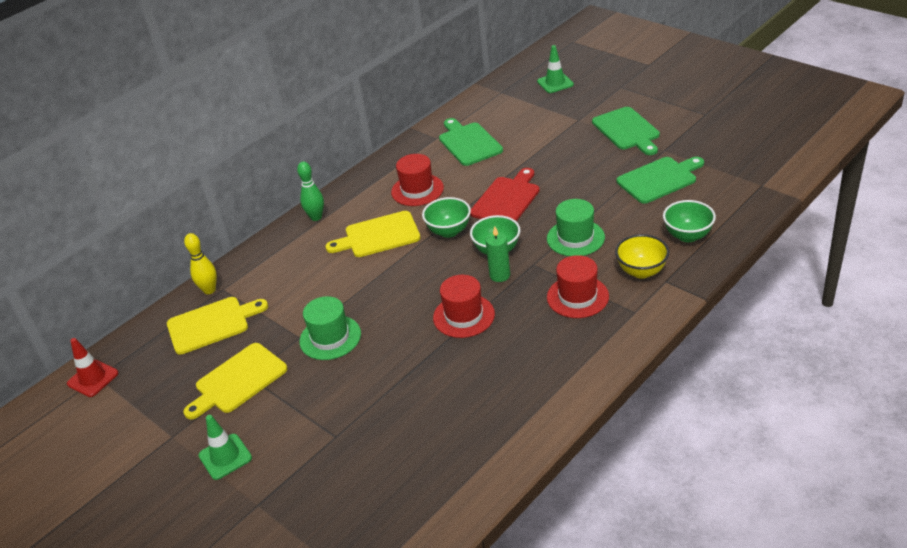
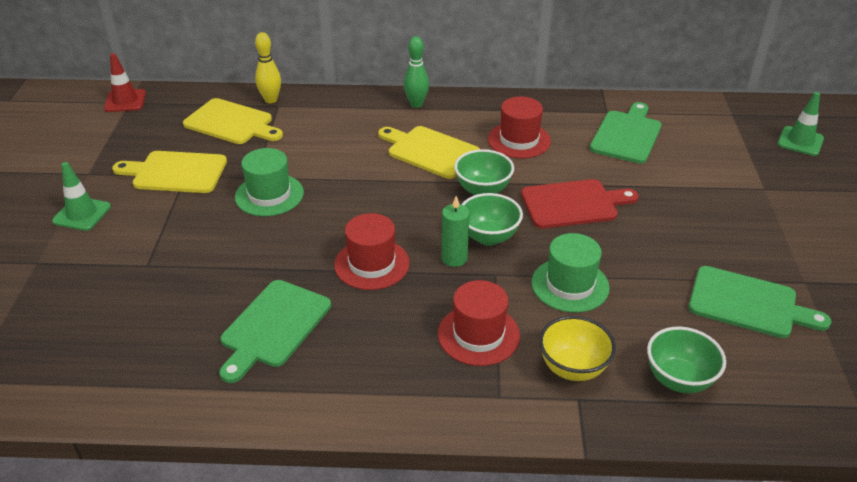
camera: 45 degrees right, 0 degrees up
green cutting board [592,107,660,155] -> green cutting board moved to [219,280,331,383]

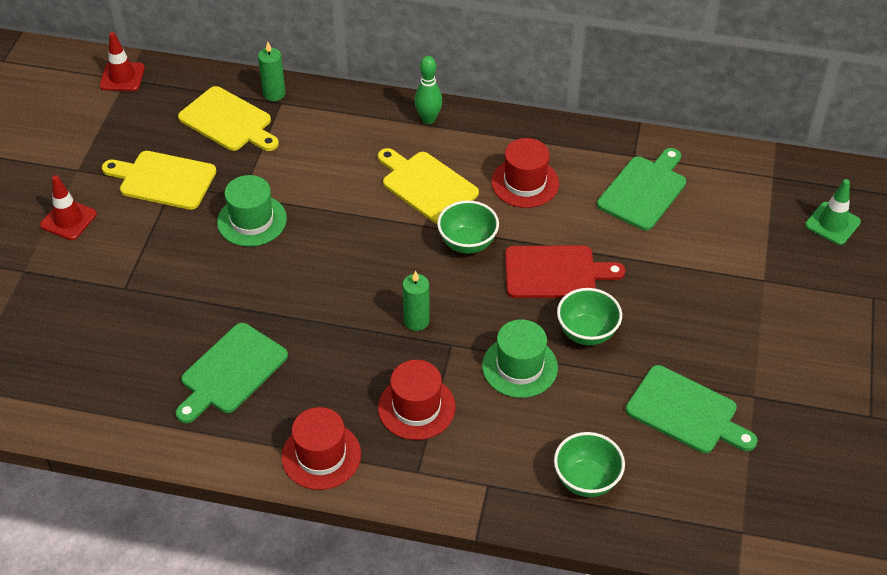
camera: 10 degrees right, 10 degrees up
green traffic cone [52,162,111,231] -> red traffic cone [40,175,97,240]
yellow bowling pin [255,32,281,103] -> green candle [258,42,286,101]
red hat [334,213,410,290] -> red hat moved to [281,407,361,490]
green bowl [461,193,523,246] -> green bowl moved to [557,288,622,345]
yellow bowl [539,316,616,381] -> none

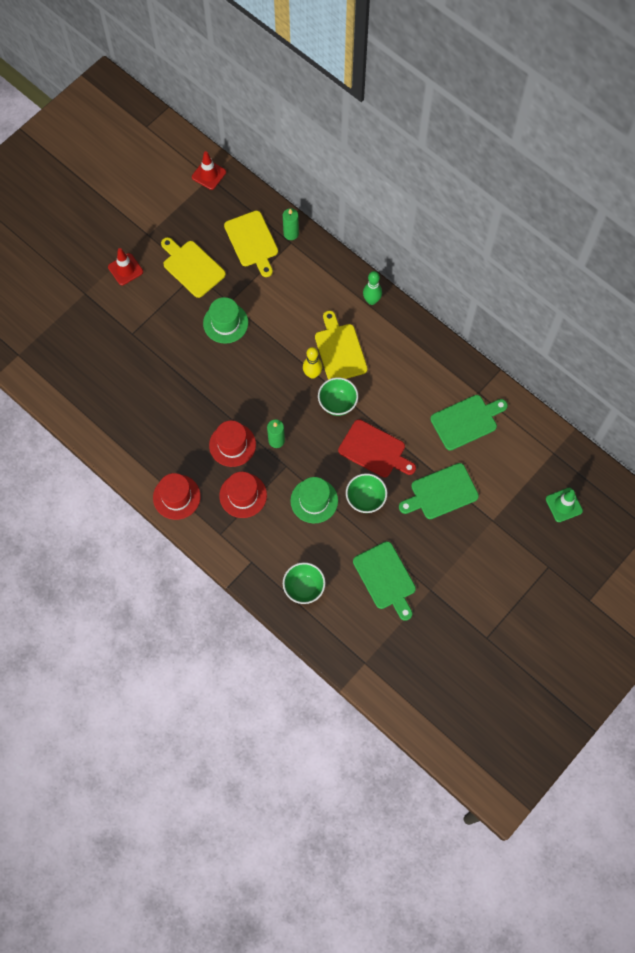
camera: 30 degrees right, 20 degrees up
green cutting board [176,323,288,423] -> green cutting board moved to [399,463,479,519]
red hat [491,138,559,208] -> red hat moved to [209,420,256,467]
none -> yellow bowling pin [303,347,322,379]

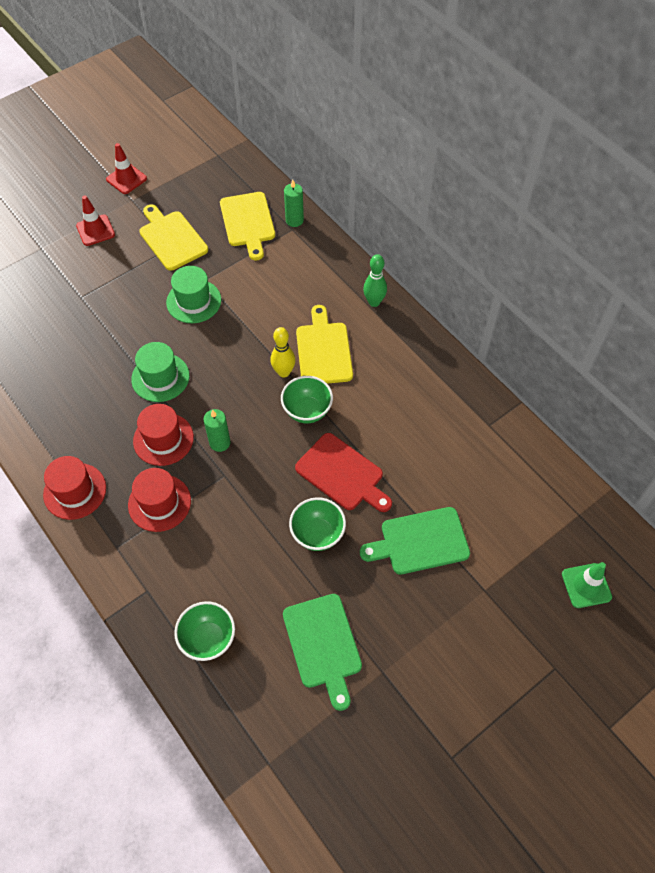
camera: 10 degrees right, 10 degrees down
red traffic cone [192,151,226,190] -> red traffic cone moved to [106,143,147,194]
green hat [291,477,338,523] -> green hat moved to [131,342,189,402]
green cutting board [430,395,508,451] -> none

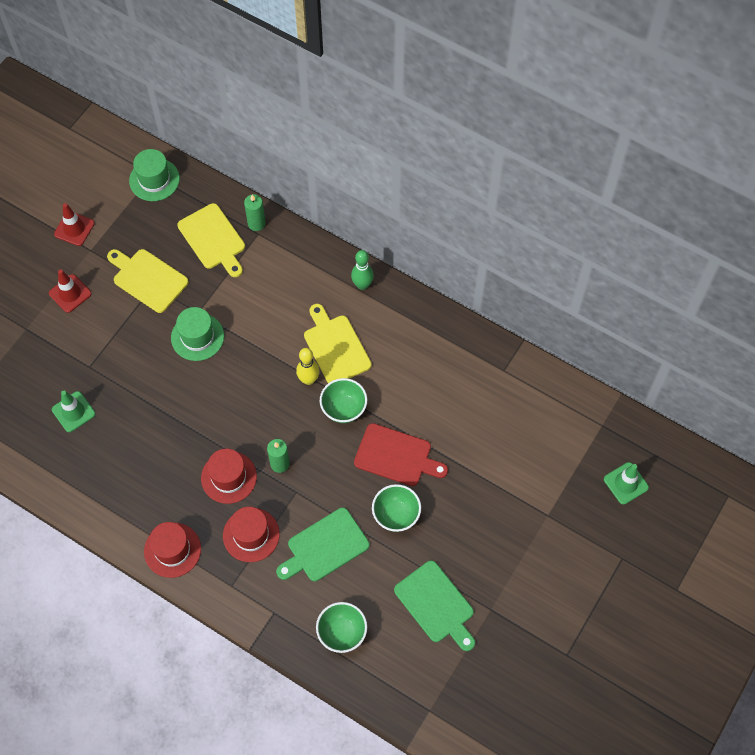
camera: 20 degrees left, 5 degrees up
green hat [131,342,189,402] -> green hat moved to [129,149,180,201]
green cutting board [360,507,470,575] -> green cutting board moved to [276,508,369,581]
none -> green traffic cone [52,391,95,432]

